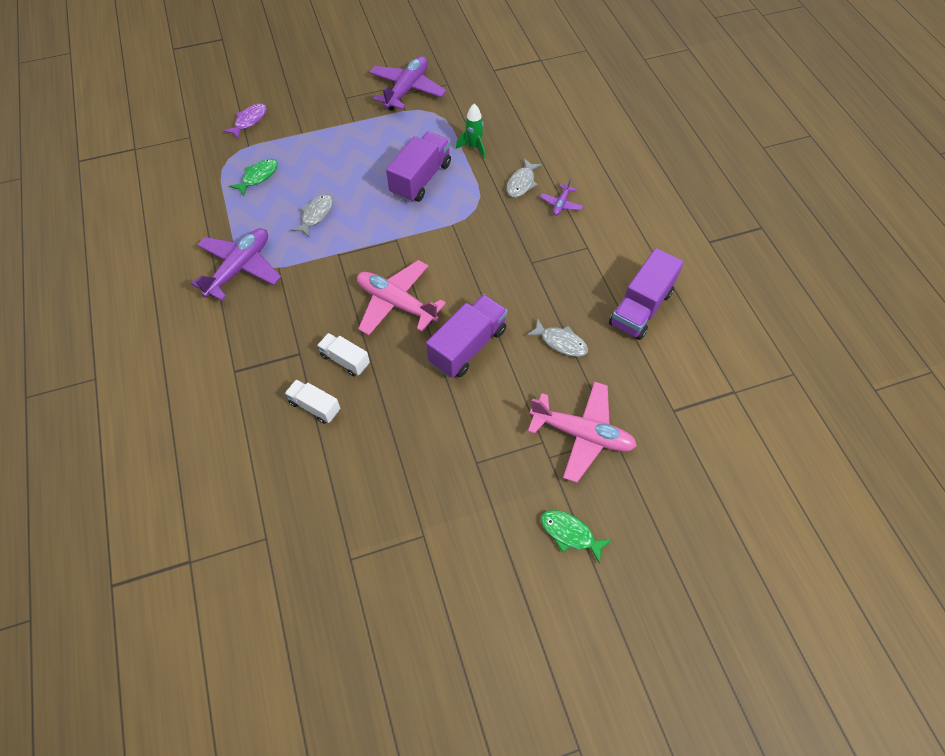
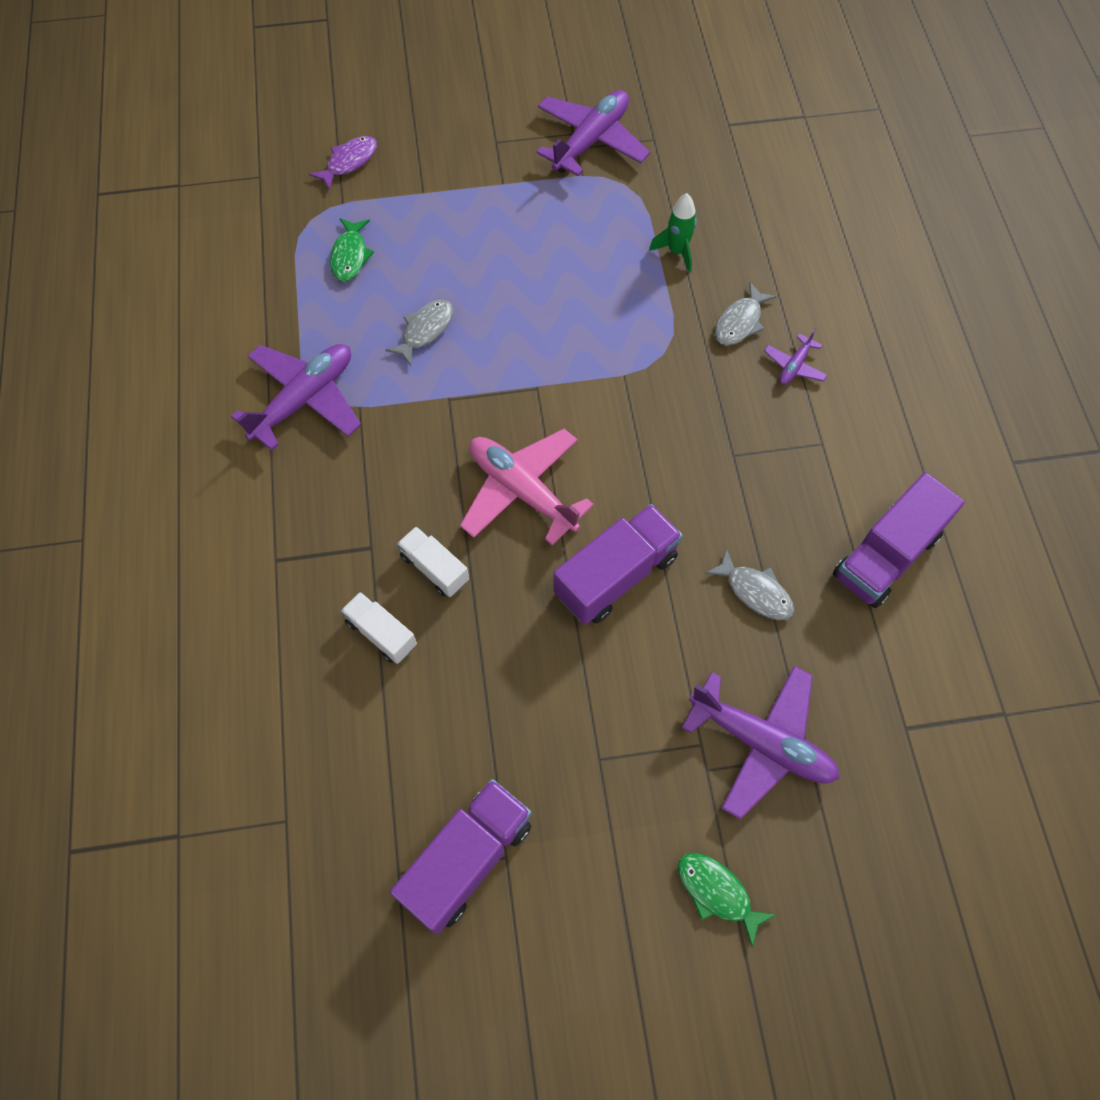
camera: 10 degrees right, 5 degrees up
green fish [229,159,278,196] -> green fish turned 135 degrees clockwise [330,218,374,282]
purple truck [386,132,451,202] -> purple truck moved to [390,779,532,934]
pink plane [528,381,637,483] -> purple plane [682,666,840,820]

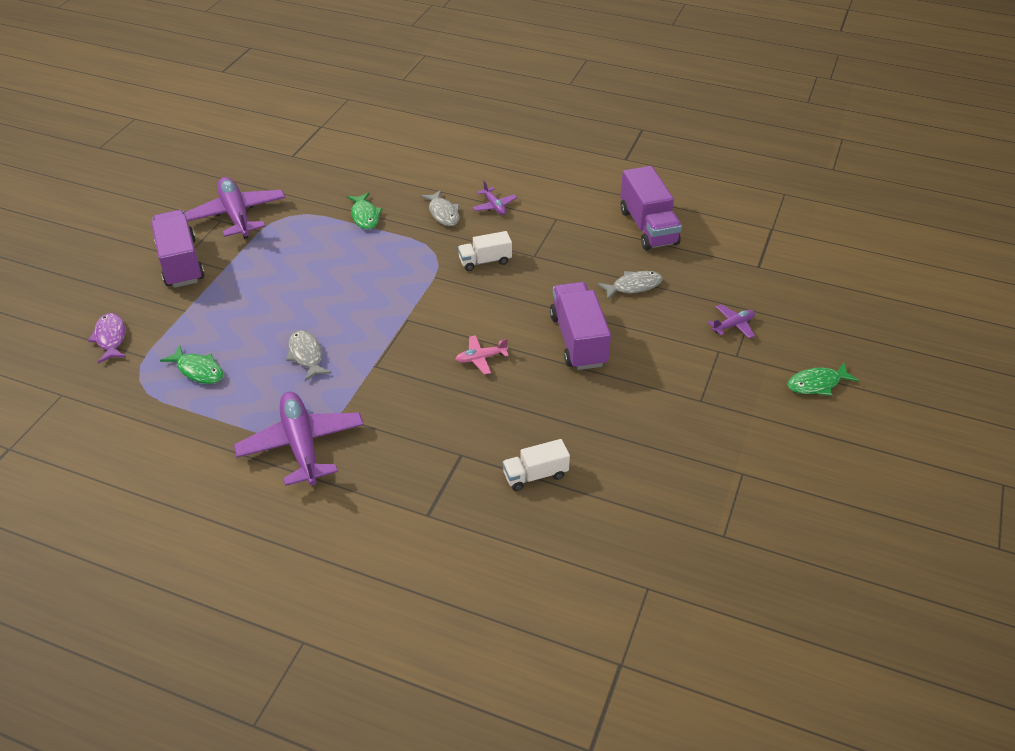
camera: 60 degrees left, 20 degrees down
purple truck [390,779,532,934] -> purple truck moved to [151,210,205,288]
white truck [397,526,469,597] -> white truck moved to [458,231,512,271]
pink plane [460,429,594,545] -> pink plane [456,335,509,375], size x0.47
green rocket [649,193,697,273] -> green fish [347,192,383,230]
purple plane [682,666,840,820] -> purple plane [708,304,755,339], size x0.47

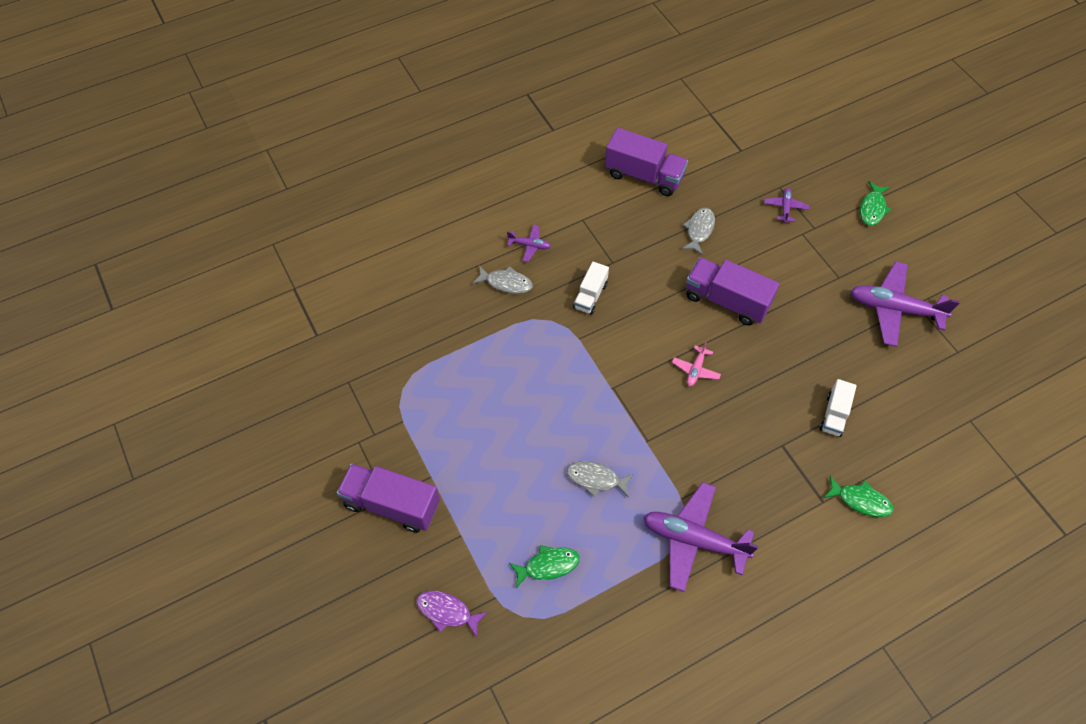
camera: 50 degrees left, 15 degrees up
purple plane [185,177,285,239] -> purple plane moved to [850,261,960,347]
green fish [347,192,383,230] -> green fish moved to [824,476,894,517]

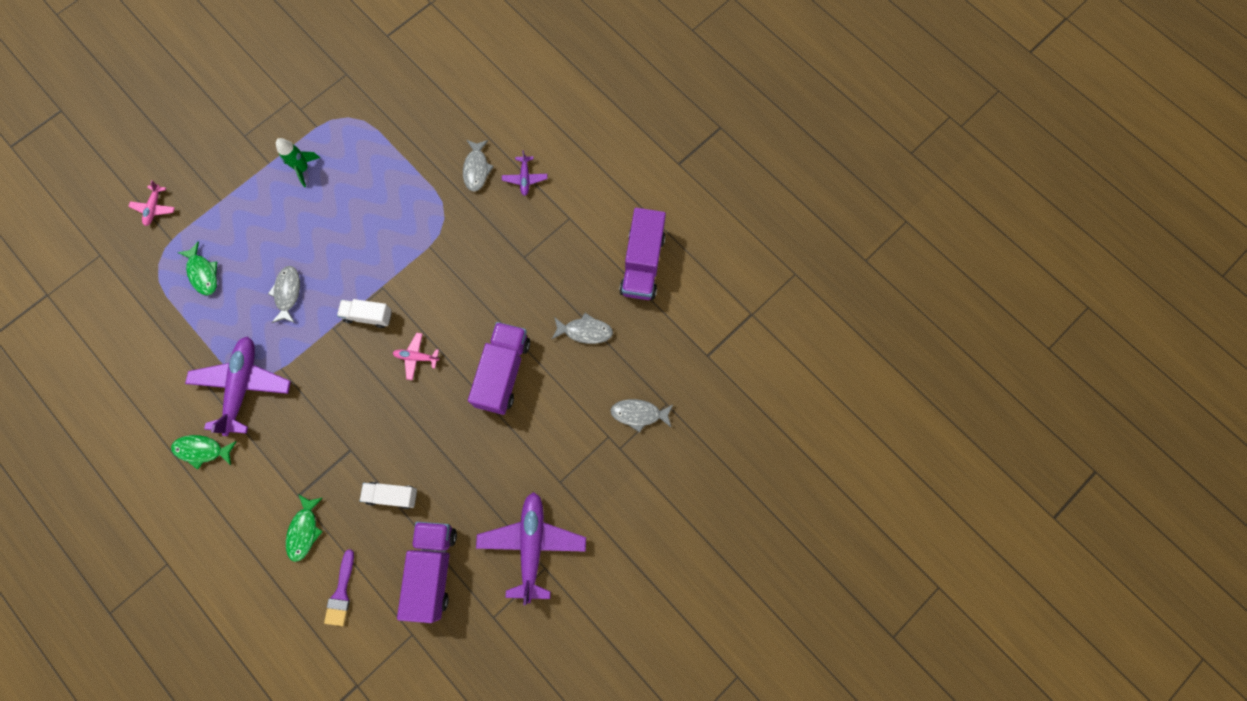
camera: 75 degrees right, 15 degrees up
purple truck [337,463,440,533] -> purple truck moved to [397,522,457,623]
purple fish [416,590,488,638] -> pink plane [128,180,175,226]
white truck [573,262,609,314] -> white truck moved to [337,299,392,328]
purple plane [764,188,809,223] -> grey fish [610,399,673,433]
green fish [860,181,891,226] -> green fish moved to [171,435,237,470]
none -> green rocket [276,138,320,187]
none -> purple brush [324,550,354,626]

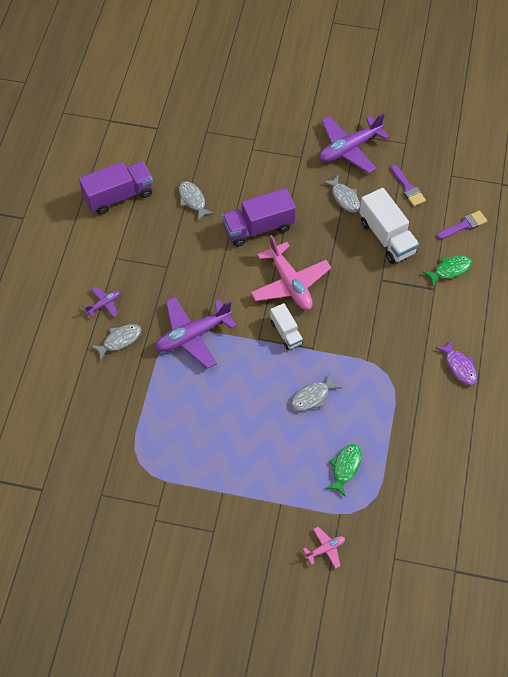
camera: 125 degrees left, 15 degrees down
green fish [171,435,237,470] -> purple fish [436,340,477,385]
purple plane [185,336,291,436] -> purple plane moved to [155,297,236,369]
green rocket [276,138,320,187] -> none
white truck [360,482,417,509] -> white truck [359,188,419,264], size x1.72
pink plane [393,333,439,380] -> pink plane [250,235,331,310], size x2.11
purple truck [397,522,457,623] -> purple brush [391,164,426,206]
grey fish [610,399,673,433] -> grey fish moved to [323,175,360,213]

